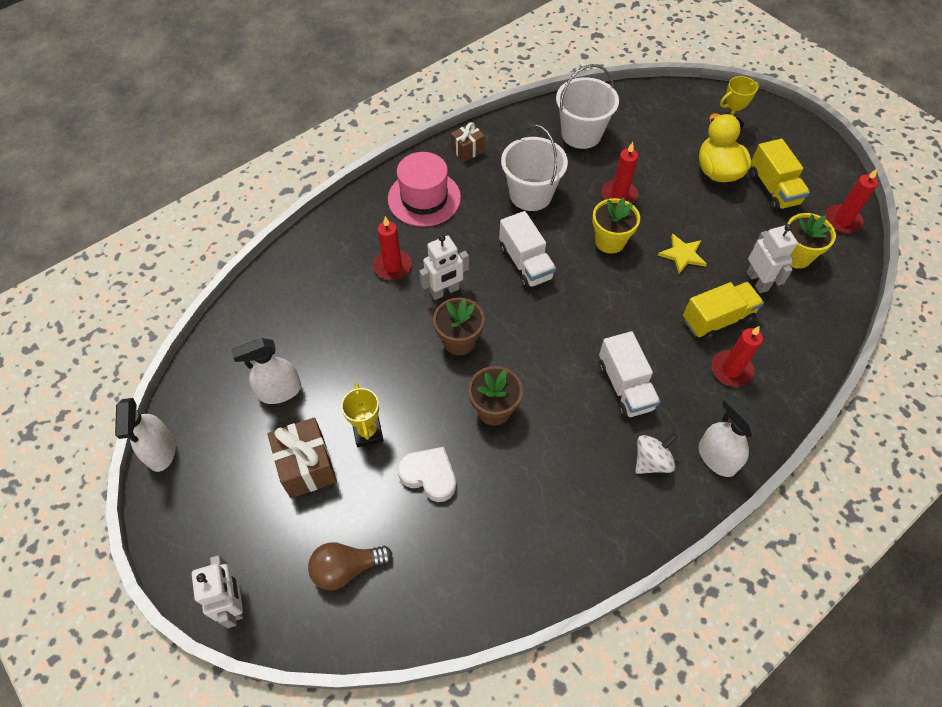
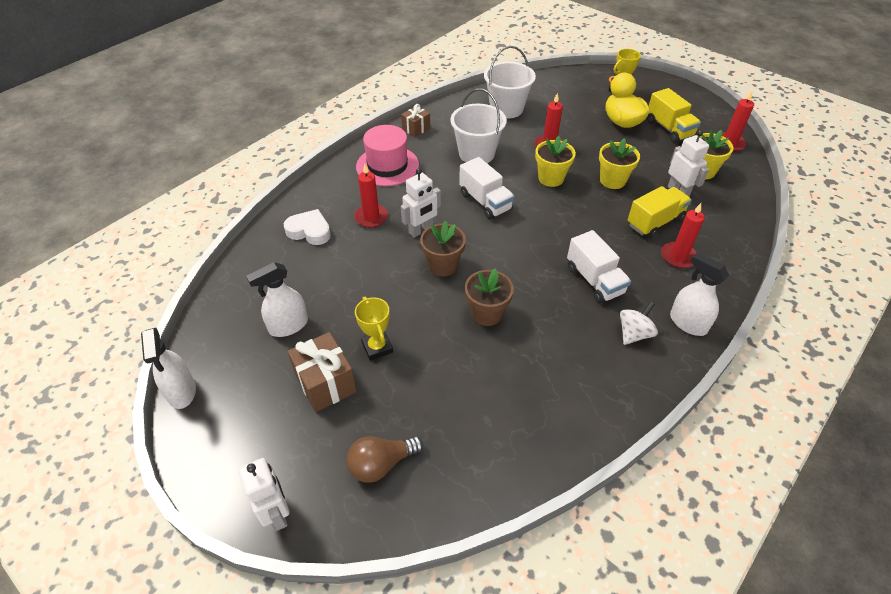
camera: 10 degrees left, 10 degrees down
white heart [398,447,456,502] -> white heart moved to [284,209,331,245]
yellow star [658,234,707,274] -> yellow flower pot [599,138,640,189]

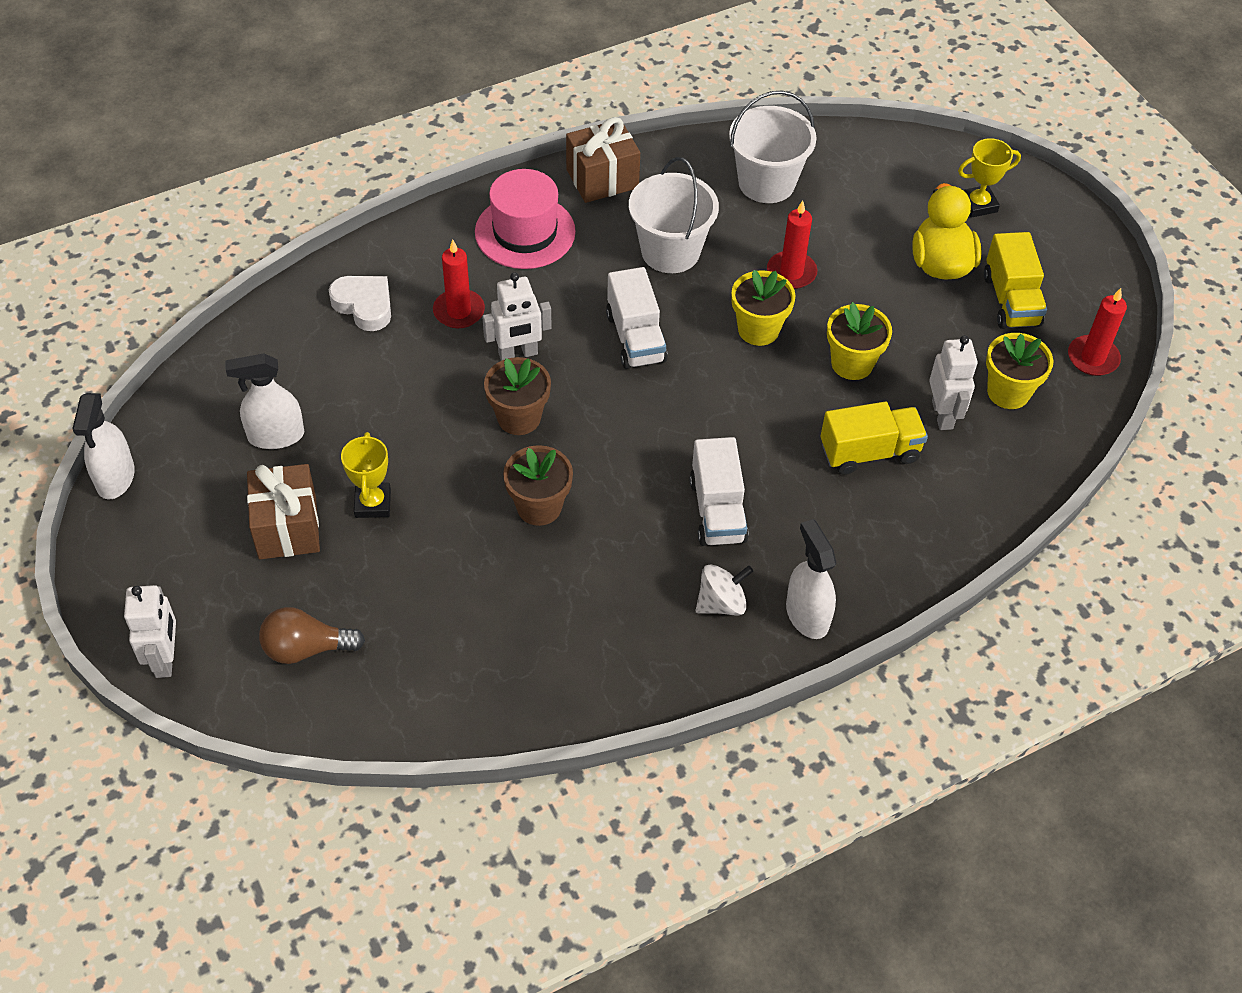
camera: 20 degrees right, 5 degrees up
brown gift [401,104,430,137] -> brown gift [566,117,640,203], size x1.64
red candle [661,203,705,268] -> none

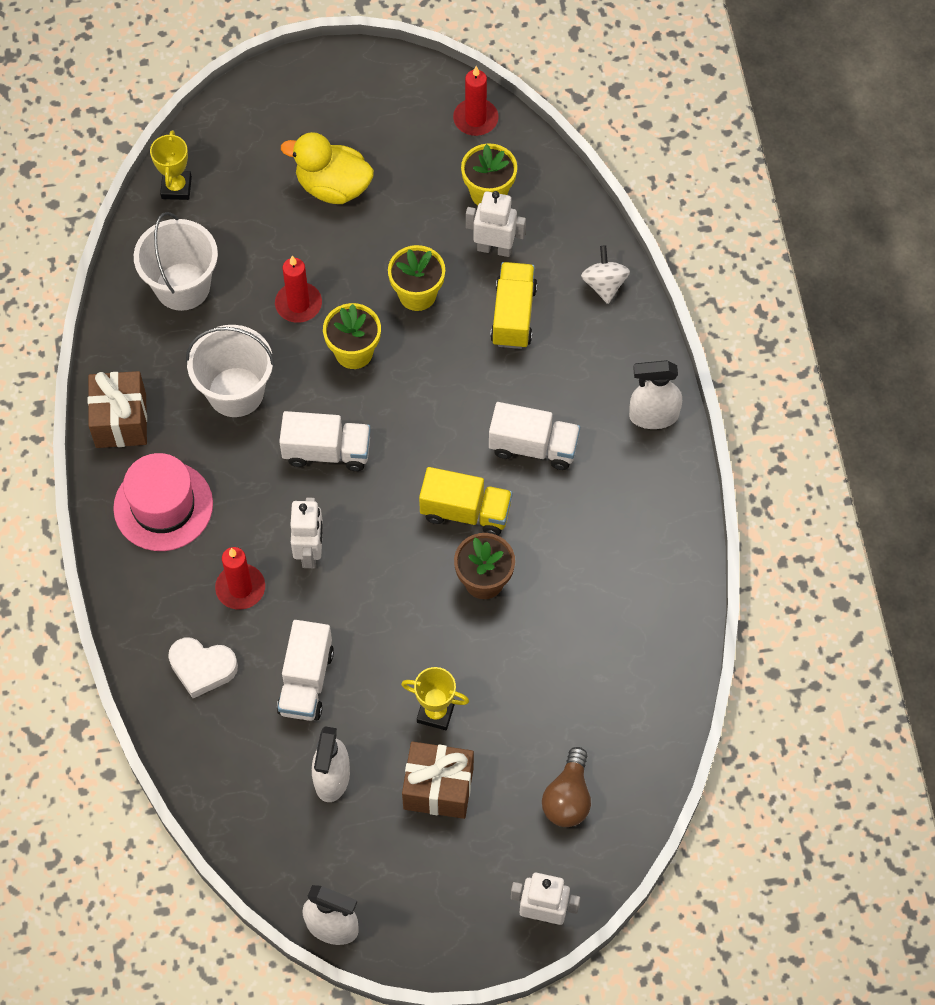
camera: 70 degrees left, 10 degrees up
white heart [329,276,391,331] -> white heart turned 135 degrees counterclockwise [168,638,238,698]
brown flower pot [484,357,551,435] -> none
white spinning top [696,564,753,616] -> white spinning top moved to [581,245,630,304]
yellow trophy [958,138,1021,218] -> yellow trophy moved to [150,130,192,200]
yellow truck [984,232,1047,329] -> yellow truck moved to [419,467,512,535]
none -> white truck [277,620,334,721]

